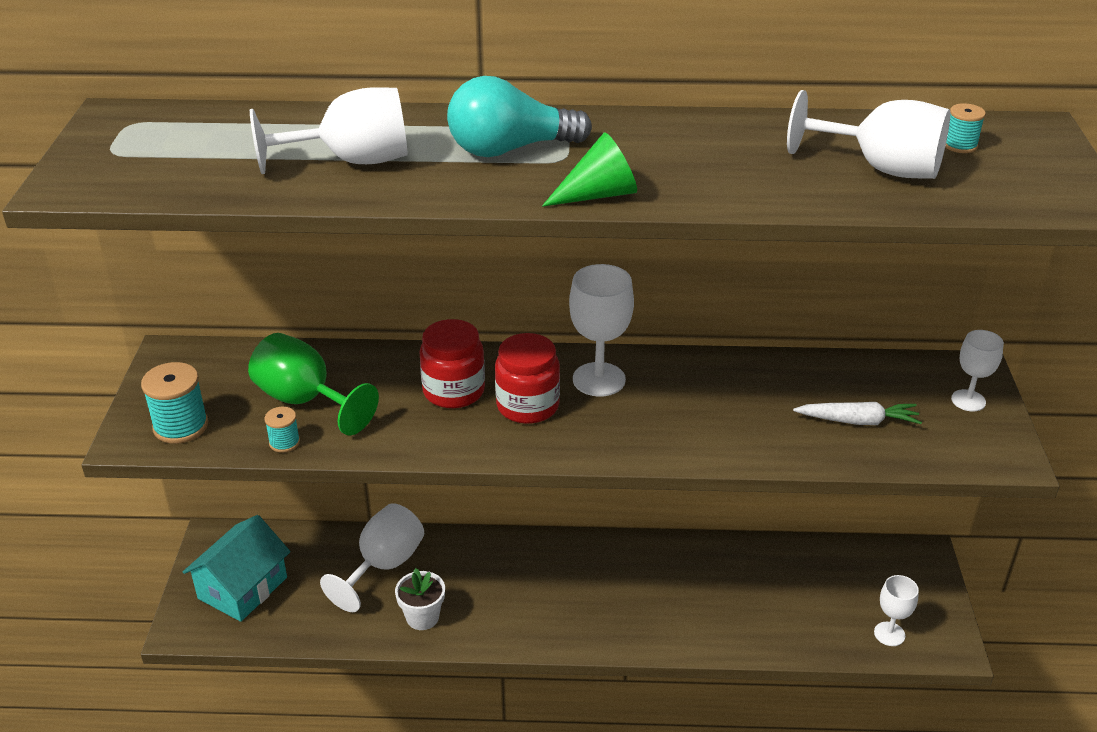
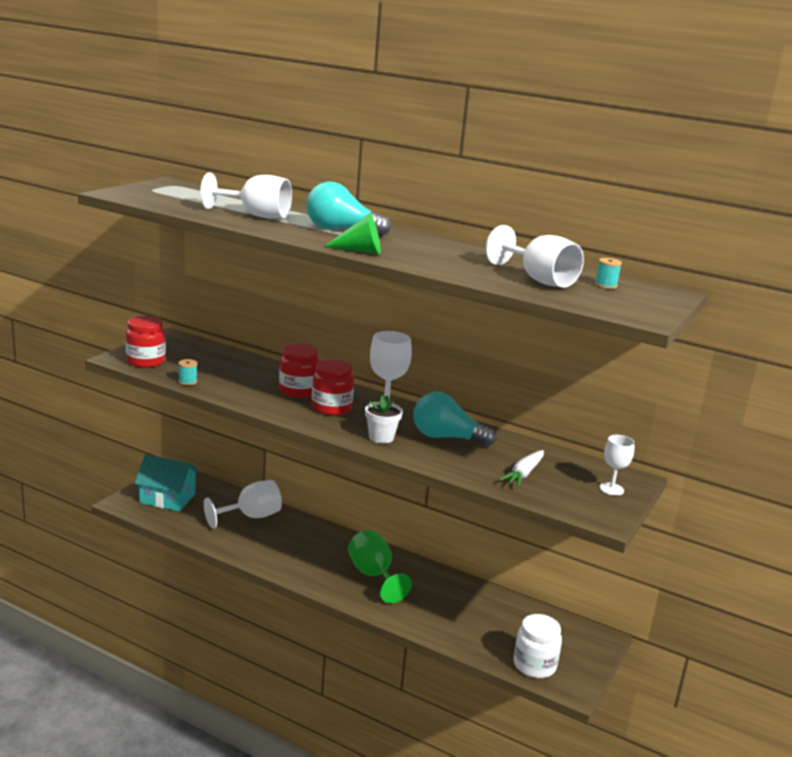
camera: 25 degrees right, 15 degrees down
turquoise spool [141,362,208,444] -> red jar [125,316,166,368]
turquoise house [183,515,291,622] -> turquoise house turned 45 degrees clockwise [134,455,200,511]
green goblet [248,333,379,436] -> green goblet moved to [348,530,412,603]
white flower pot [395,568,445,630] -> white flower pot moved to [365,394,403,444]
white carrot [793,402,922,425] -> white carrot turned 90 degrees clockwise [499,450,544,487]
white goblet [874,575,919,646] -> white jar [514,614,562,678]
none -> turquoise light bulb [413,392,496,447]

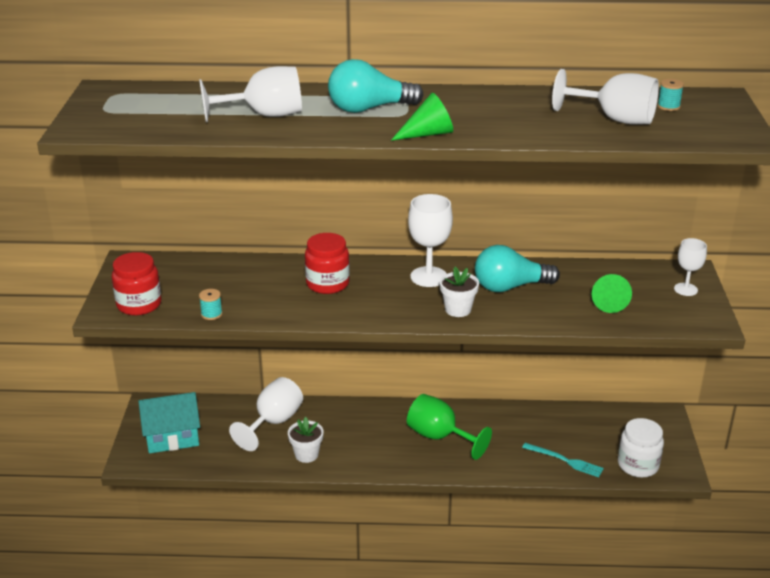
camera: 25 degrees left, 10 degrees up
red jar [311,359,354,416] -> none
white carrot [499,450,544,487] -> green cone [592,274,632,313]
none -> white flower pot [288,417,324,463]
none -> turquoise fork [522,443,604,477]

